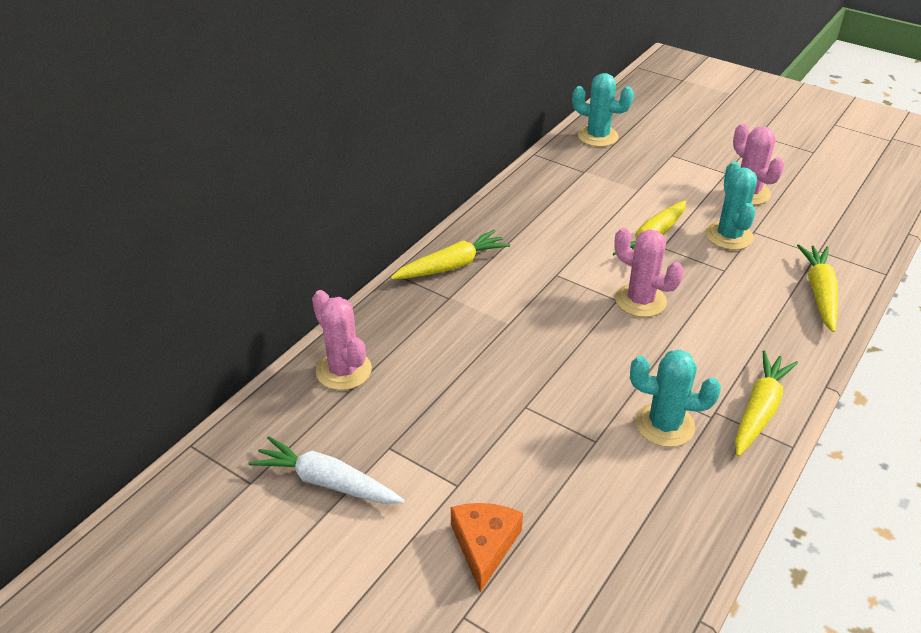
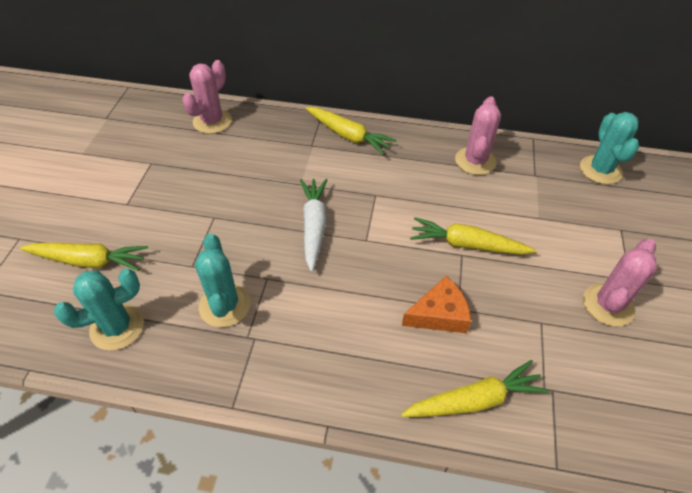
camera: 65 degrees right, 10 degrees up
white carrot [249,436,405,504] -> white carrot moved to [300,179,327,272]
orange cheese [451,503,523,593] -> orange cheese moved to [402,276,471,333]
pink cactus [614,228,684,317] -> pink cactus moved to [455,96,501,175]
turquoise cactus [706,162,757,250] -> turquoise cactus moved to [54,269,144,351]
yellow carrot [735,350,798,457] -> yellow carrot moved to [20,243,148,271]

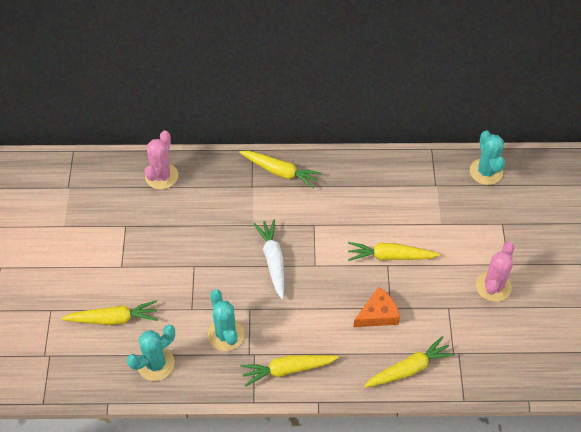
camera: 10 degrees left, 5 degrees up
pink cactus [455,96,501,175] -> none
none -> yellow carrot [241,355,339,387]

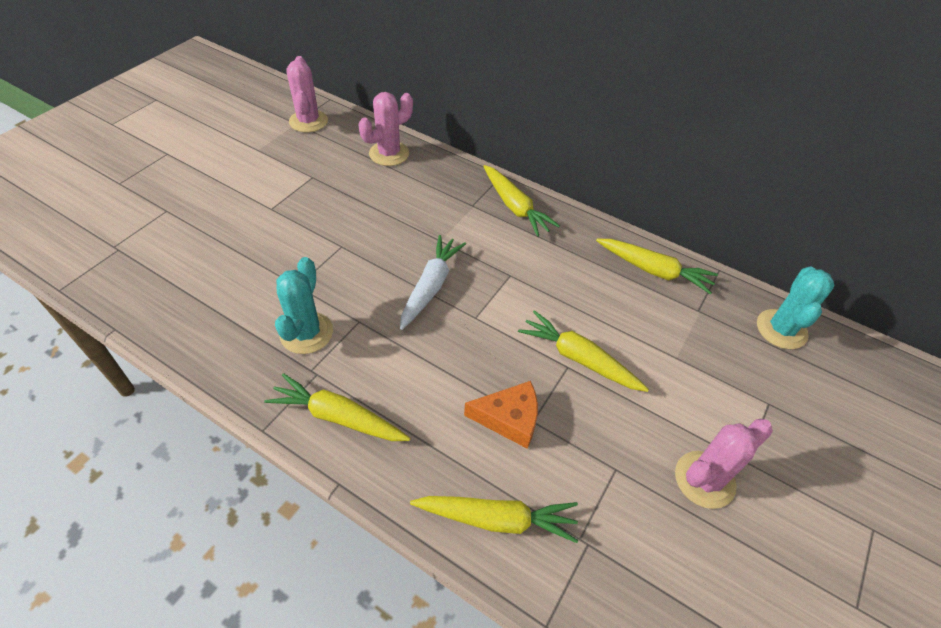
camera: 30 degrees right, 5 degrees down
yellow carrot [61,300,158,325] -> yellow carrot moved to [596,239,718,294]
turquoise cactus [127,325,175,381] -> none
none -> pink cactus [287,56,328,132]

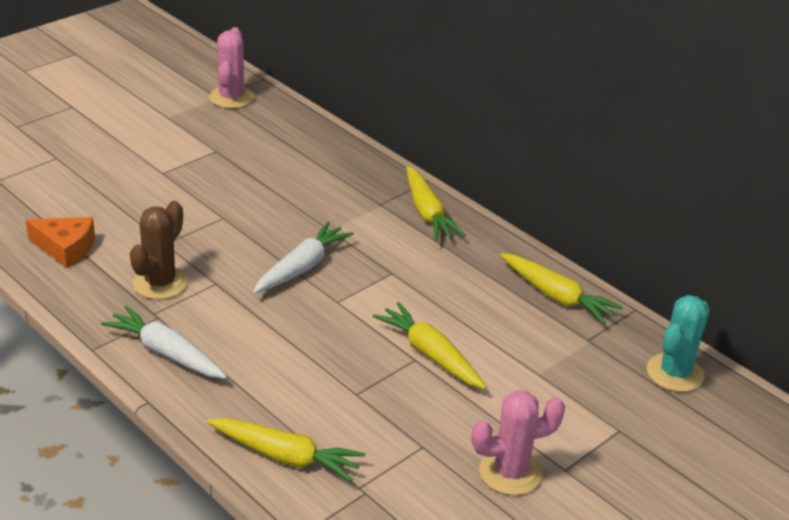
camera: 15 degrees right, 15 degrees down
yellow carrot [264,373,410,441] -> white carrot [101,306,227,379]
turquoise cactus [275,257,333,354] -> brown cactus [130,201,188,300]
pink cactus [359,92,413,166] -> none
orange cheese [464,381,538,449] -> orange cheese moved to [26,217,95,268]

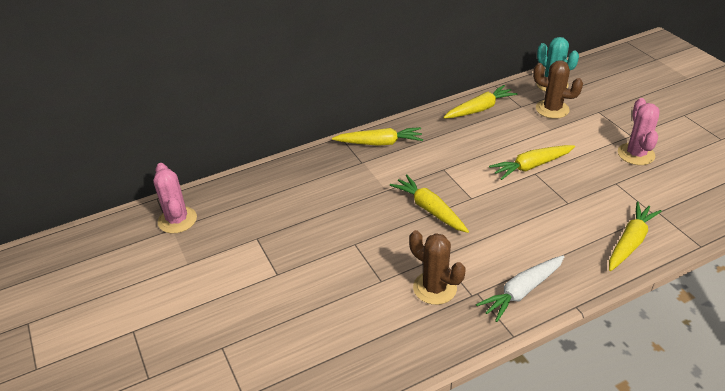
camera: 70 degrees left, 5 degrees up
orange cheese [26,217,95,268] -> none
pink cactus [209,27,254,108] -> pink cactus turned 45 degrees clockwise [153,163,197,233]
white carrot [253,221,354,294] -> yellow carrot [390,174,469,233]
none -> brown cactus [533,60,583,119]

